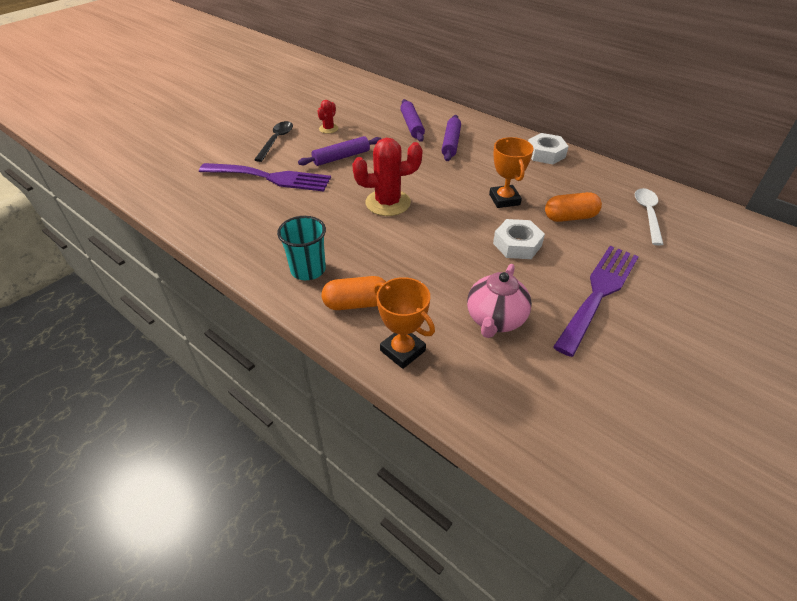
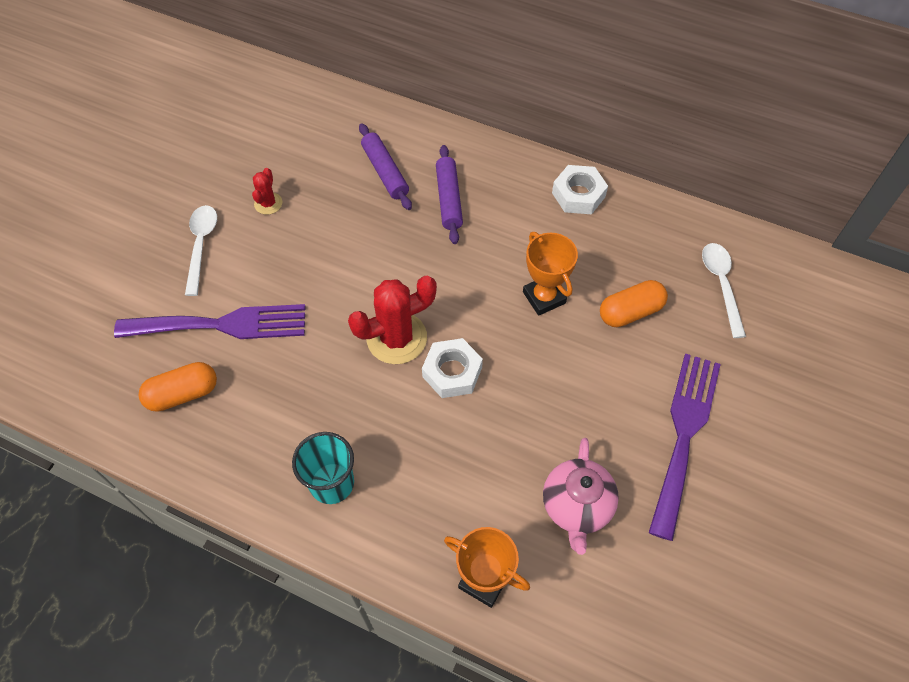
camera: 15 degrees left, 15 degrees up
black spoon [254,121,293,162] -> white spoon [185,205,217,296]
purple rolling pin [298,136,381,166] -> none
orange capsule [322,276,386,310] -> orange capsule moved to [138,362,217,412]
white nut [493,219,545,259] -> white nut moved to [422,338,483,398]

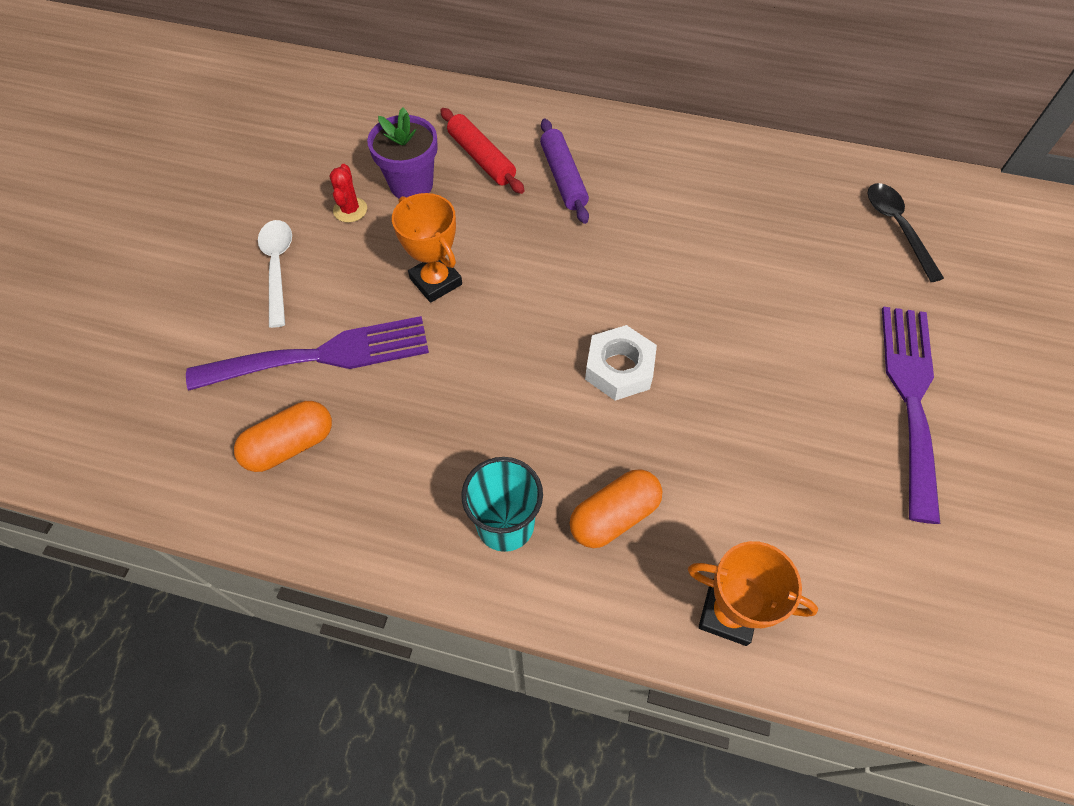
camera: 10 degrees left, 0 degrees up
red cactus [348,276,437,364] -> none
purple rolling pin [359,124,412,210] -> red rolling pin [440,108,525,194]
orange trophy [523,232,578,316] -> orange trophy moved to [392,193,462,303]
pink teapot [543,438,619,555] -> none
white nut [552,165,608,214] -> none
orange capsule [600,280,668,327] -> orange capsule moved to [570,469,663,548]
white spoon [702,243,746,338] -> black spoon [868,183,944,282]
none -> purple flower pot [367,107,438,199]

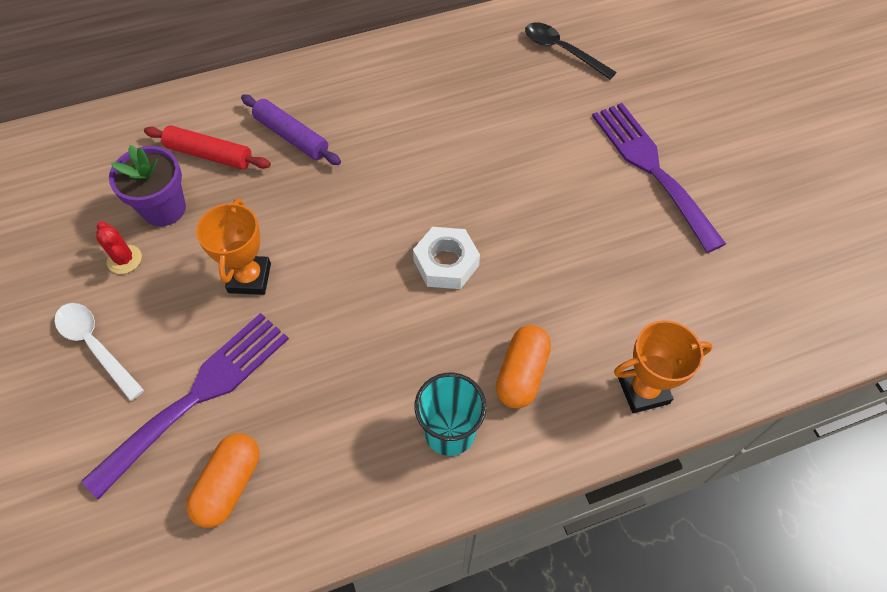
camera: 35 degrees left, 0 degrees up
orange trophy [392,193,462,303] -> orange trophy turned 75 degrees clockwise [196,199,271,295]

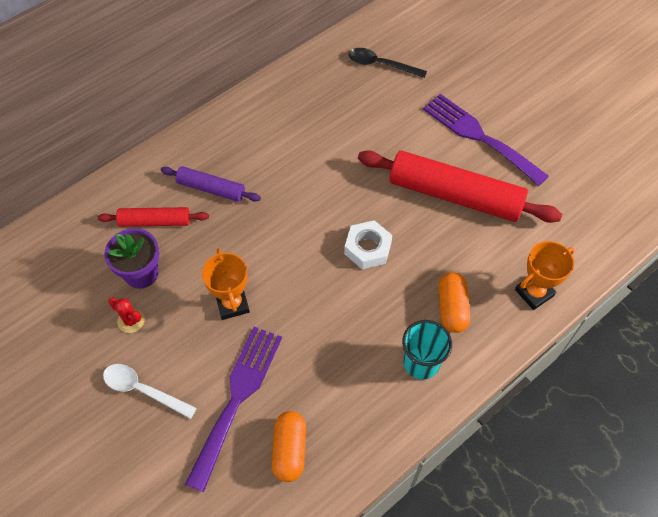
camera: 20 degrees left, 0 degrees up
none -> red rolling pin [358,150,562,223]

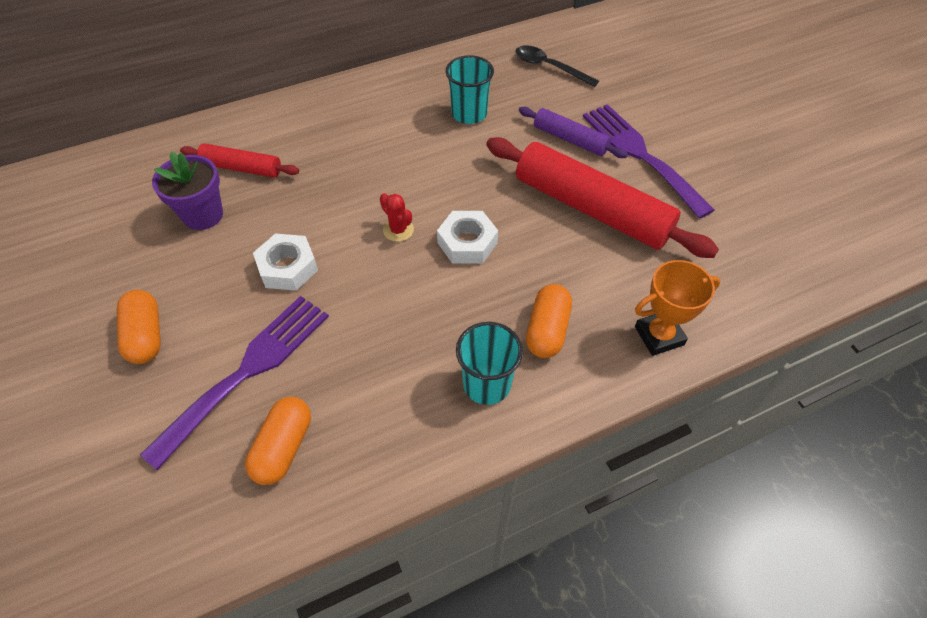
camera: 15 degrees right, 5 degrees down
white spoon [103,364,197,419] -> orange capsule [117,290,161,364]
red cactus [108,297,145,333] -> red cactus moved to [380,193,414,242]
purple rolling pin [161,166,261,202] -> purple rolling pin moved to [519,107,628,158]
orange trophy [202,248,250,320] -> white nut [253,233,318,291]
none -> turquoise cup [446,55,494,124]

